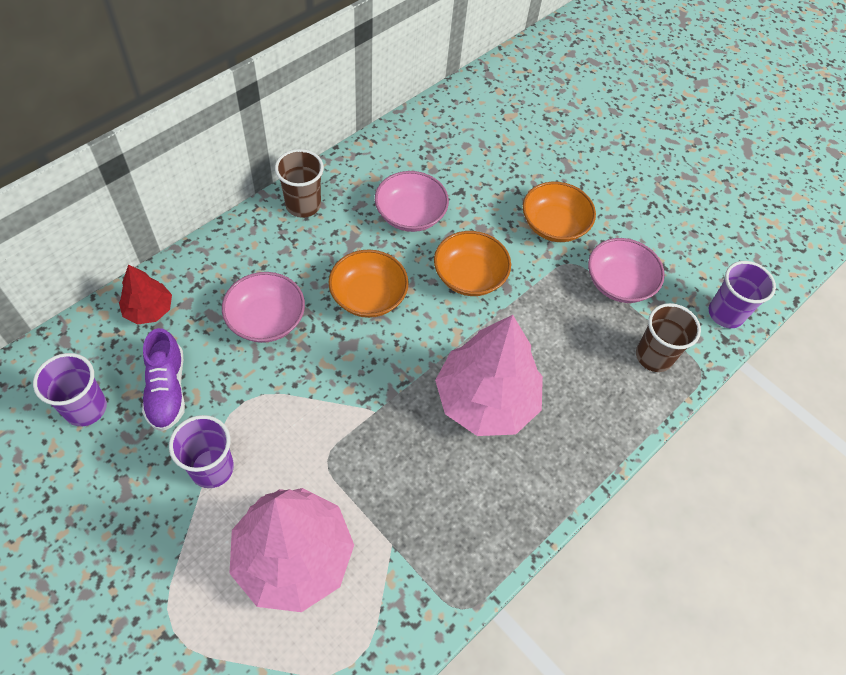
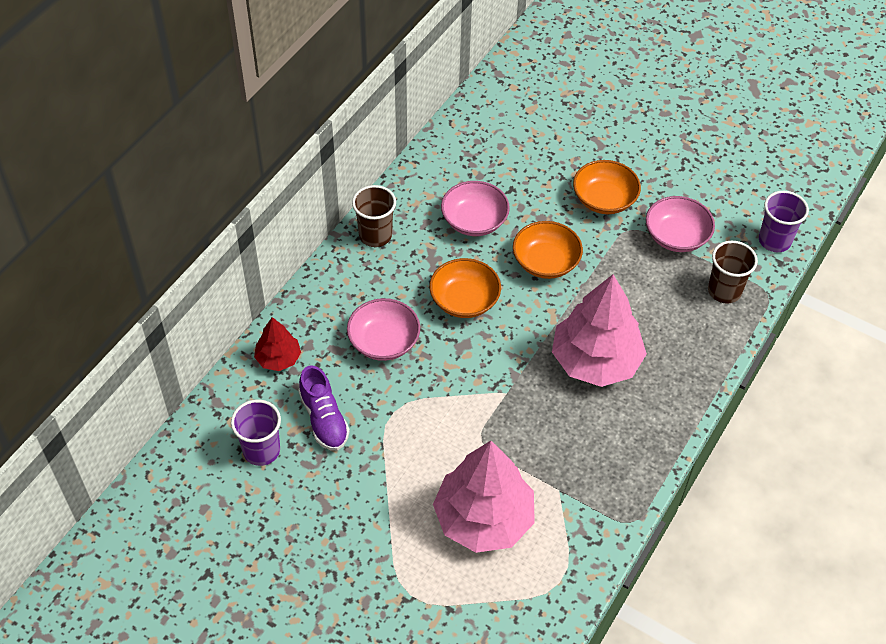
camera: 10 degrees left, 5 degrees down
purple cup [169,415,234,488] -> none

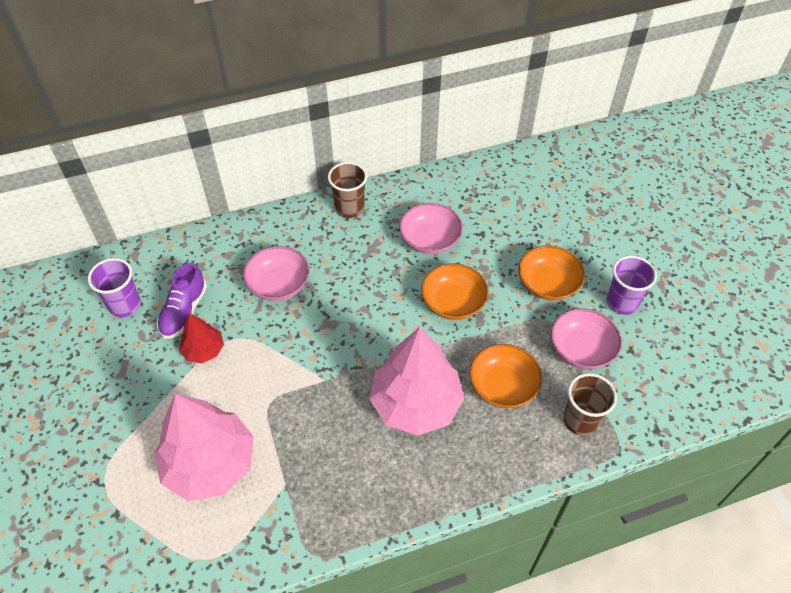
camera: 40 degrees right, 0 degrees up
red tree [254,317,301,371] -> red tree moved to [179,313,224,363]
orange bowl [430,258,501,318] -> orange bowl moved to [469,344,542,408]
purple cup [759,191,809,252] -> purple cup moved to [606,256,657,315]

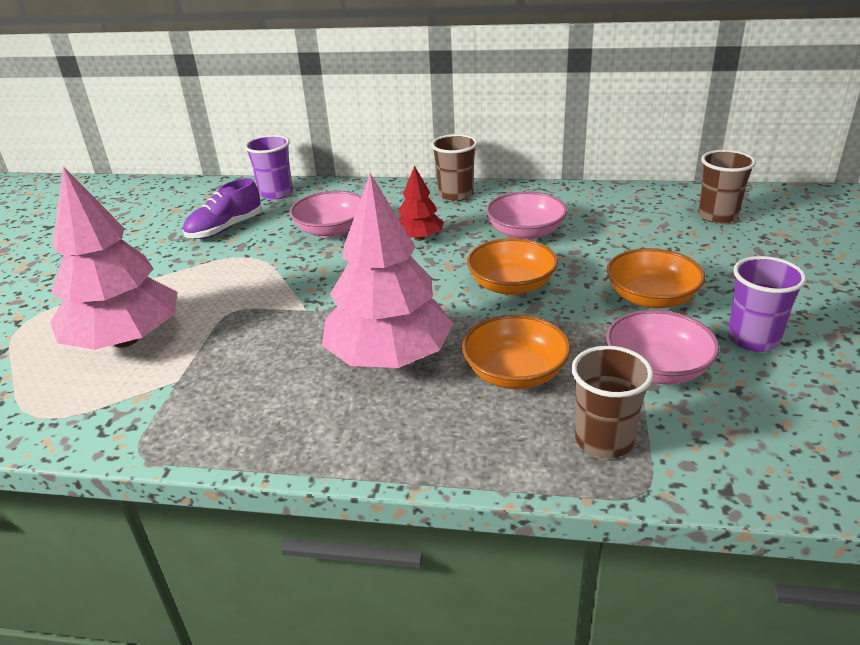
camera: 30 degrees right, 20 degrees down
purple cup [88,258,141,317] -> purple cup moved to [244,135,293,200]
red tree [179,313,224,363] -> red tree moved to [398,165,444,241]
none -> brown cup [698,150,756,224]

